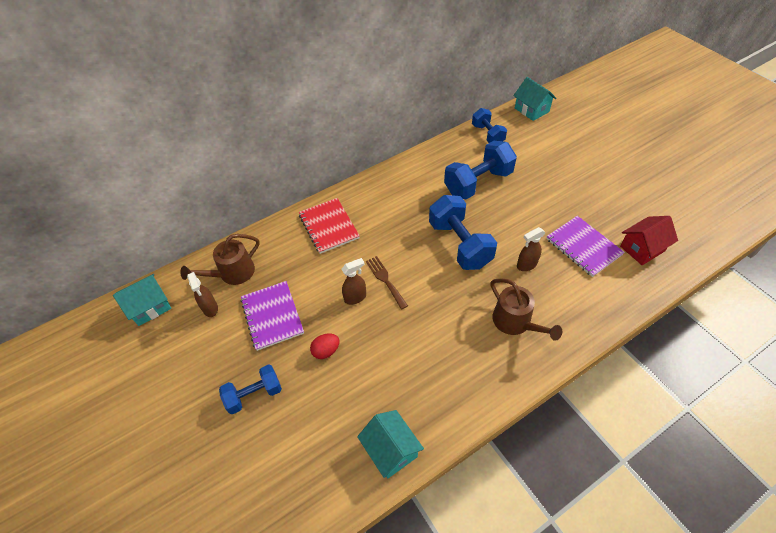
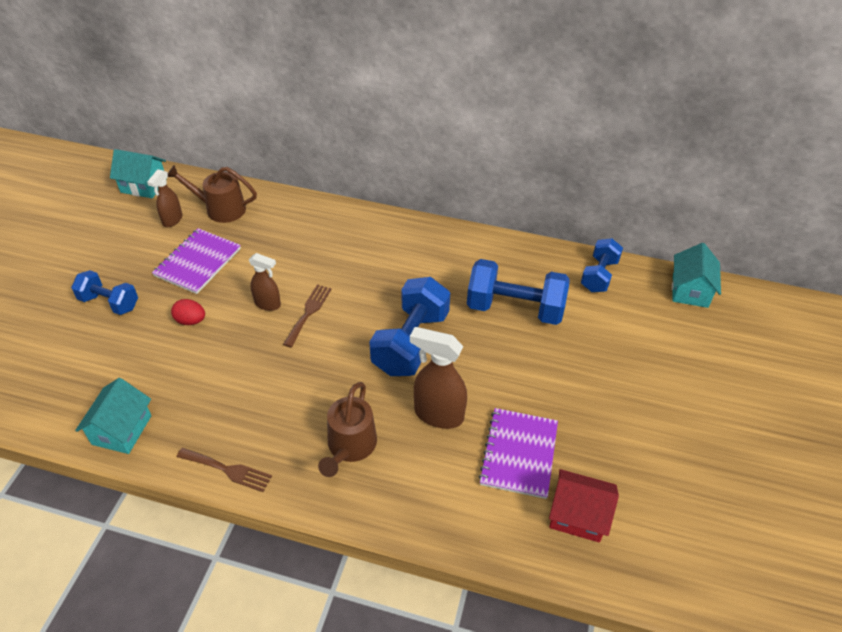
camera: 45 degrees right, 5 degrees down
red notebook [299,198,360,254] -> none
brown spray bottle [517,227,546,271] -> brown spray bottle [410,327,467,429], size x1.63
none -> brown fork [177,448,272,492]

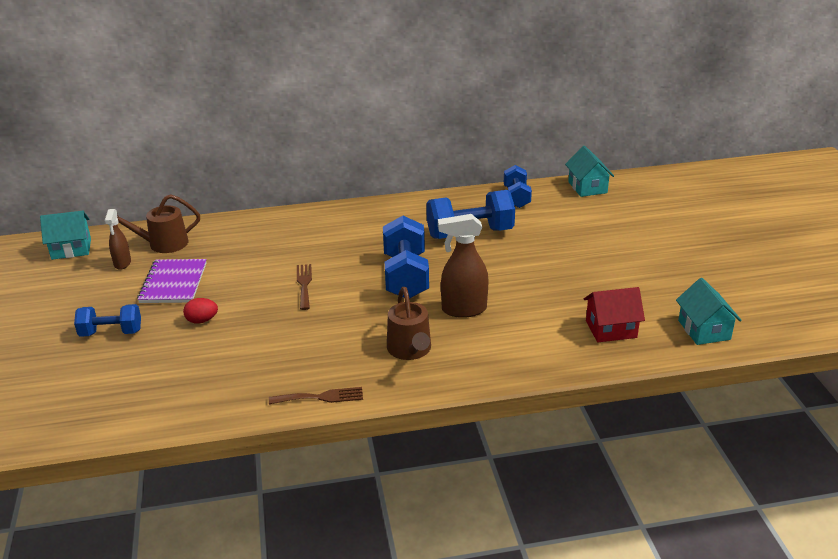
camera: 25 degrees left, 15 degrees down
turquoise house [75,378,151,454] -> turquoise house moved to [676,278,742,345]
brown spray bottle [249,253,281,311] -> none
purple notebook [478,408,558,499] -> none

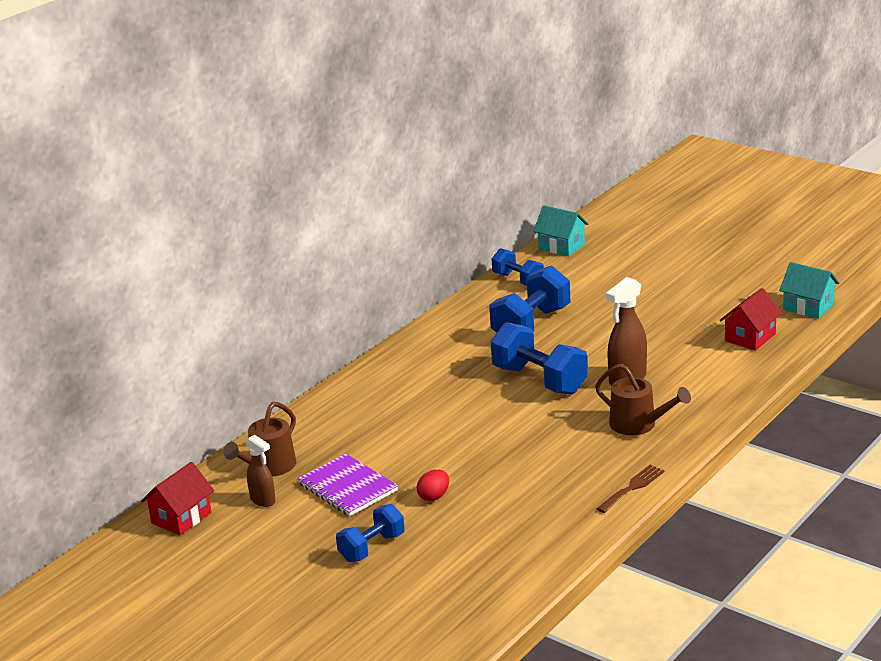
camera: 40 degrees left, 5 degrees down
turquoise house [40,211,91,260] -> red house [141,462,214,535]
brown fork [297,264,312,310] -> none

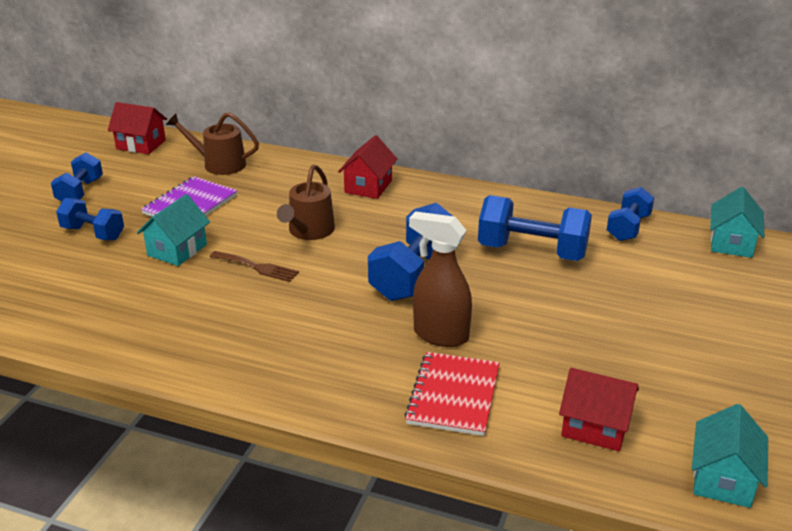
camera: 70 degrees right, 5 degrees up
brown spray bottle [246,435,276,507] -> none
red egg [416,470,449,501] -> turquoise house [137,194,210,266]
brown watering can [595,364,691,435] -> brown watering can moved to [277,165,335,240]
brown fork [596,465,665,513] -> brown fork moved to [210,251,299,282]
none -> blue dumbbell [51,153,103,202]
none -> red house [338,135,397,199]
none -> red notebook [404,352,500,436]

